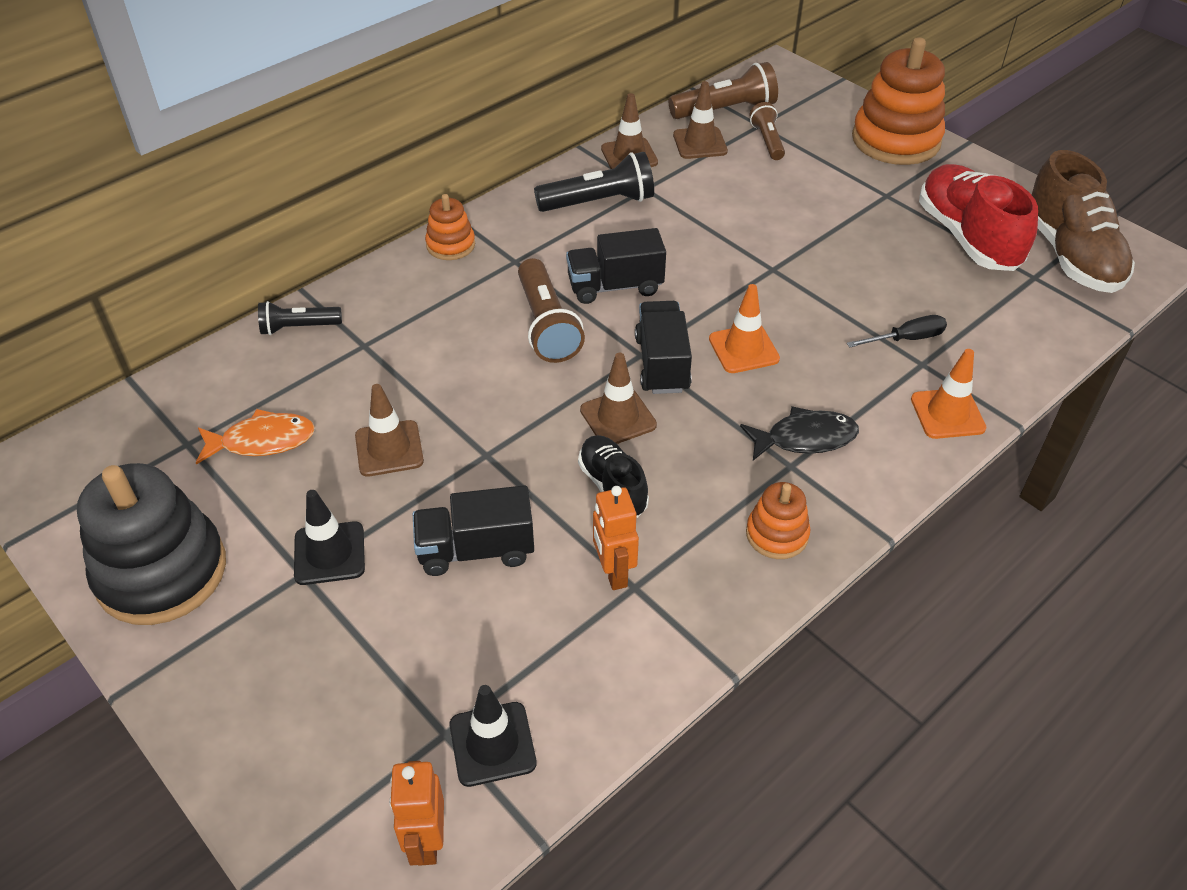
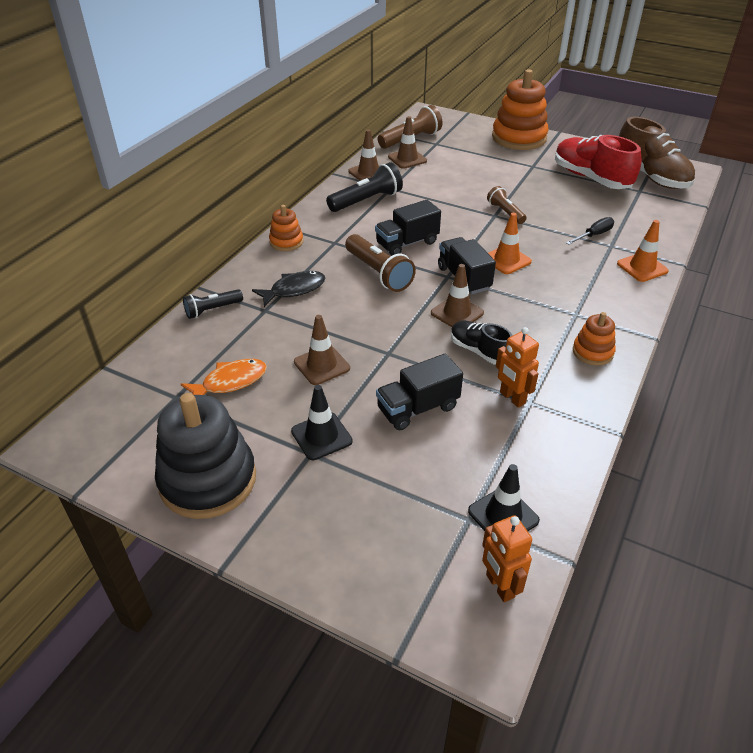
camera: 20 degrees left, 5 degrees down
black fish [740,406,859,461] -> black fish moved to [252,271,326,307]
brown flashlight [750,102,785,160] -> brown flashlight moved to [487,186,527,224]

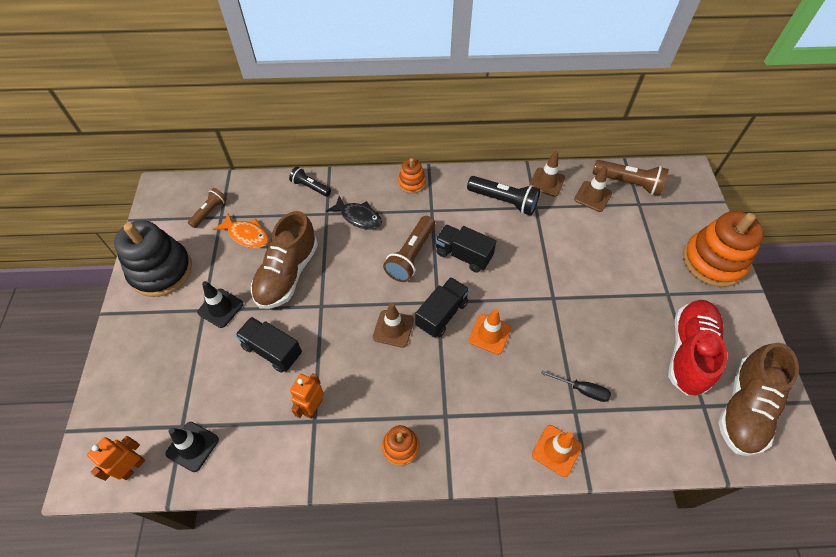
camera: 60 degrees right, 15 degrees up
brown traffic cone [294,315,350,385] -> brown shoe [251,211,318,309]
black shoe [451,321,513,365] -> none
brown flashlight [487,186,527,224] -> brown flashlight moved to [188,188,227,228]

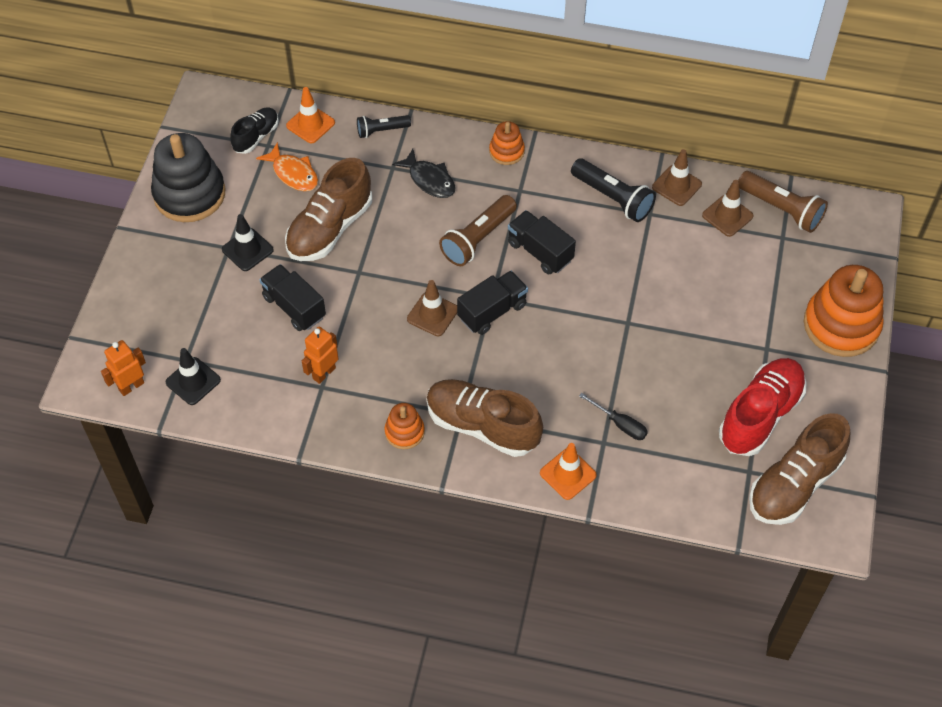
camera: 15 degrees right, 0 degrees up
brown flashlight [188,188,227,228] -> black shoe [230,108,279,154]
black flashlight [289,167,331,197] -> black flashlight turned 60 degrees counterclockwise [357,115,411,138]
orange traffic cone [468,309,511,355] -> orange traffic cone moved to [286,87,335,143]
none -> brown shoe [427,379,543,457]

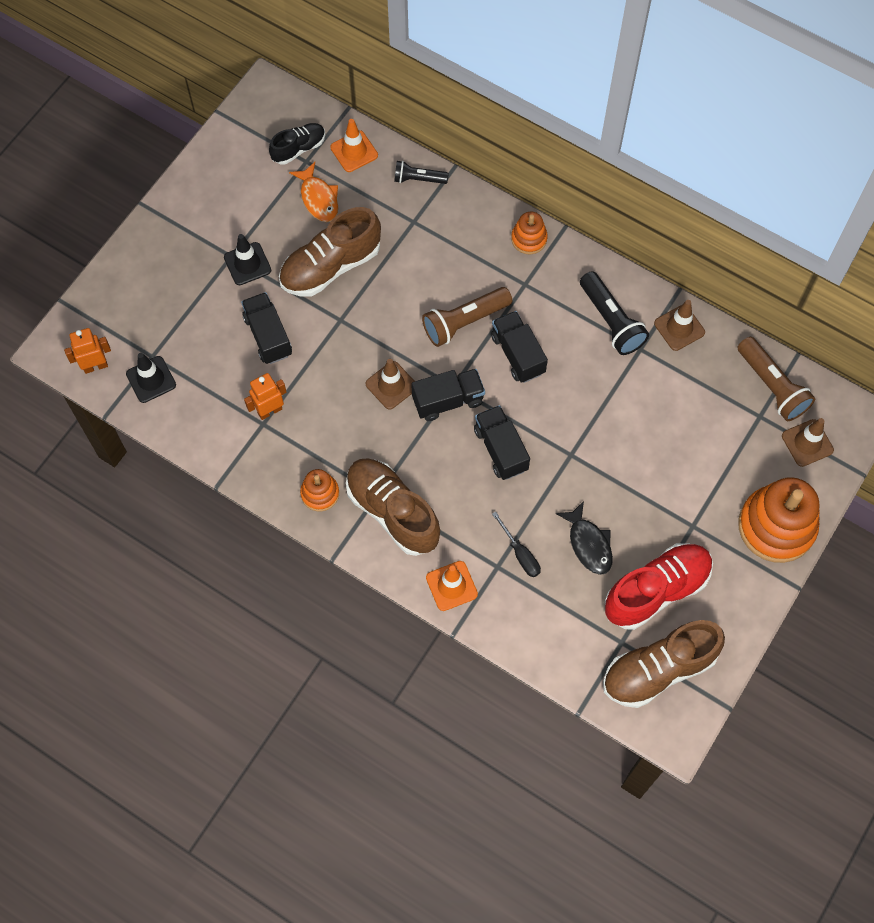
camera: 20 degrees right, 10 degrees up
black stacking toy [151,133,225,222] -> none
black fish [392,149,455,198] -> black fish moved to [556,501,613,575]
brown traffic cone [702,180,753,237] -> brown traffic cone moved to [782,418,834,467]
none -> black truck [474,405,530,480]

